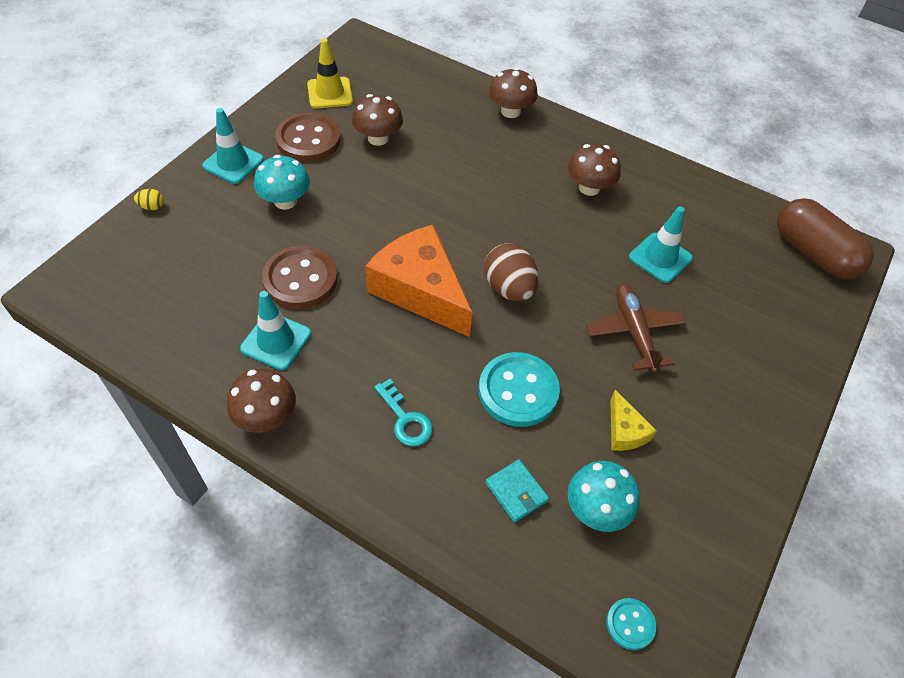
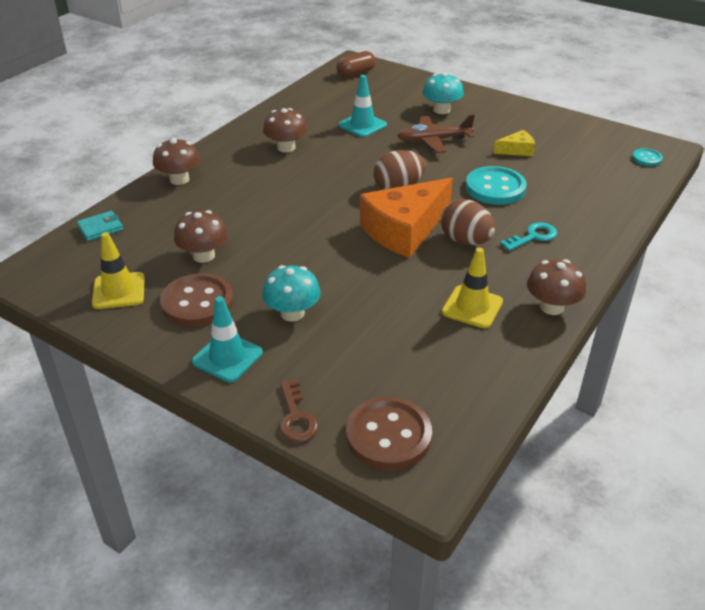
camera: 85 degrees left, 15 degrees down
yellow egg [134,189,164,210] -> brown key [279,380,319,442]
turquoise traffic cone [240,291,311,370] -> yellow traffic cone [442,248,503,328]
brown button [262,245,338,309] -> brown button moved to [346,397,432,470]
turquoise wallet [485,459,549,523] -> turquoise wallet moved to [77,211,123,241]
turquoise mushroom [568,461,640,532] -> turquoise mushroom moved to [423,72,464,114]
brown capsule [777,198,874,279] -> brown capsule [337,51,376,77], size x0.63
none -> brown egg [441,199,495,245]

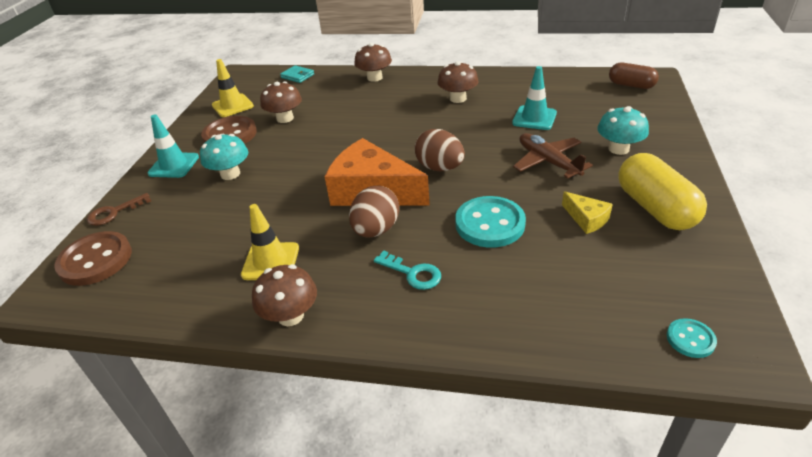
camera: 70 degrees right, 0 degrees up
none -> yellow capsule [618,153,707,230]

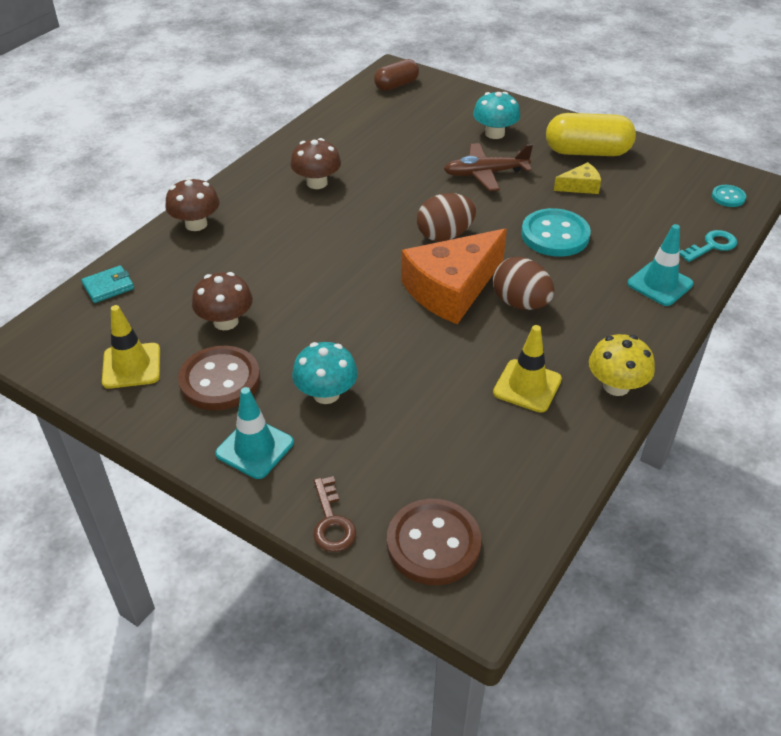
camera: 70 degrees left, 5 degrees up
brown mushroom [252,264,317,326] -> yellow mushroom [589,334,655,396]
turquoise key [374,250,441,290] -> turquoise key moved to [680,230,737,262]
turquoise traffic cone [512,66,557,130] -> turquoise traffic cone moved to [627,224,694,306]

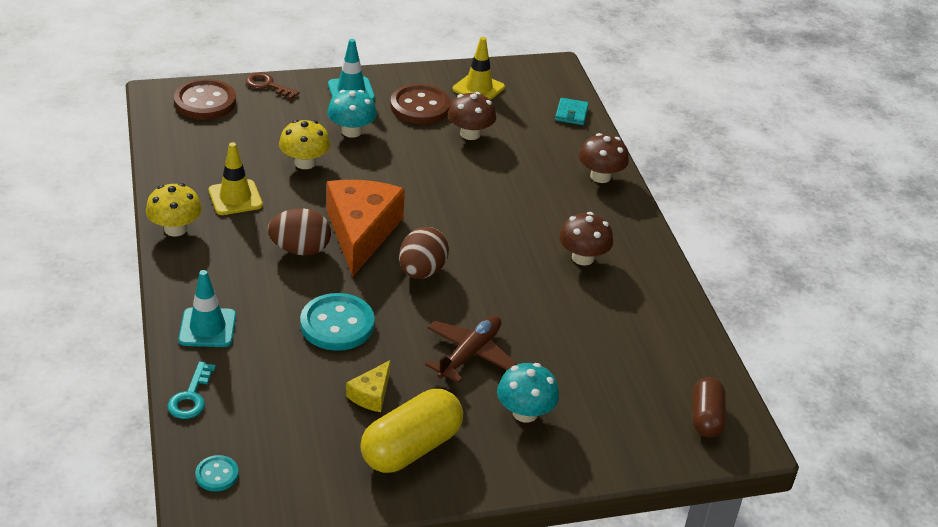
camera: 130 degrees right, 5 degrees down
none -> yellow mushroom [279,120,331,169]

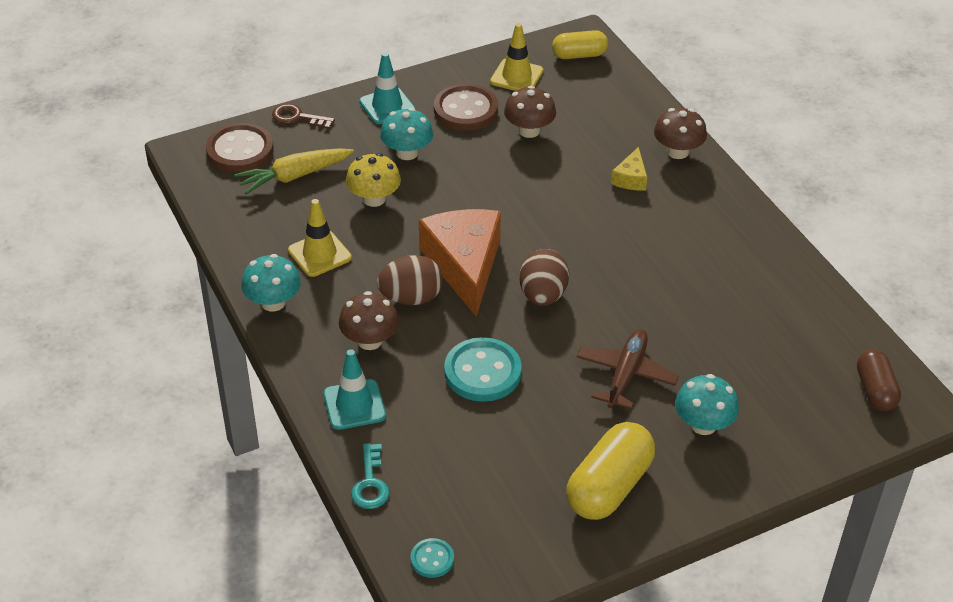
camera: 10 degrees left, 5 degrees up
yellow mushroom [146,183,202,236] -> turquoise mushroom [241,254,301,312]
yellow cheese [346,360,391,412] -> yellow cheese moved to [611,147,647,191]
turquoise wallet [555,98,589,125] -> none
brown mushroom [559,212,613,265] -> brown mushroom moved to [339,291,399,350]
none -> yellow carrot [234,148,354,194]
none -> yellow capsule [552,30,608,59]

